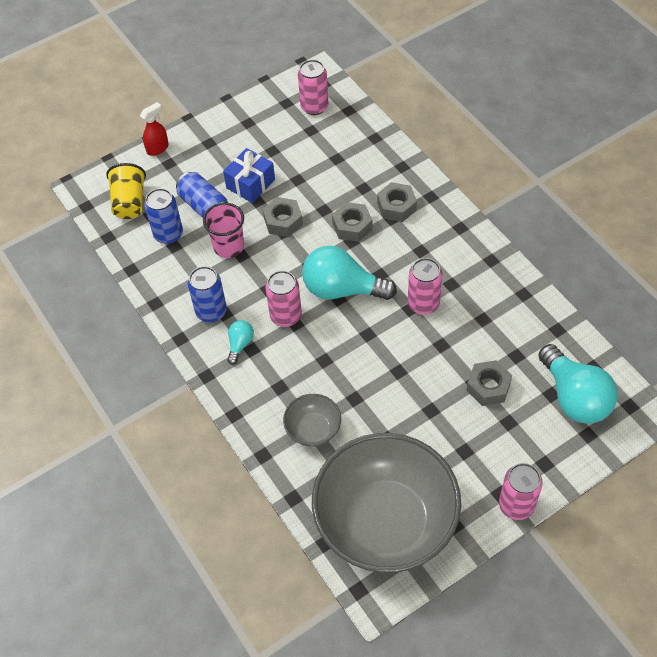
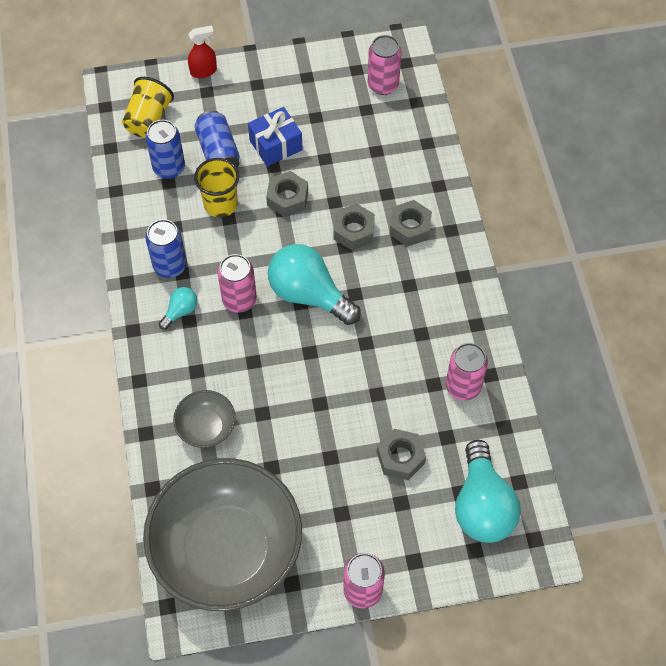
camera: 20 degrees right, 5 degrees up
pink cup [203,203,244,258] -> yellow cup [194,158,239,218]
pink can [408,258,442,315] -> pink can moved to [446,343,488,401]

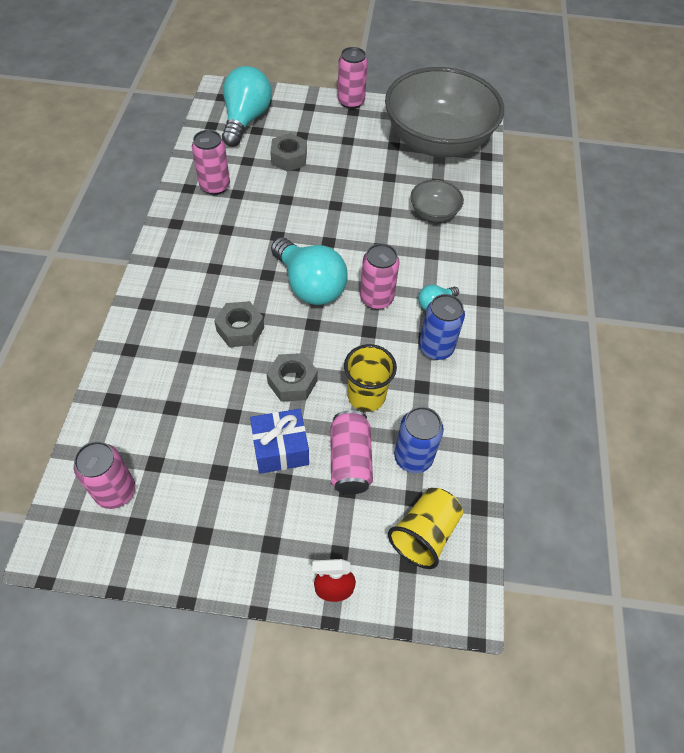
camera: 165 degrees left, 5 degrees down
blue can [194,111,240,168] -> pink can [330,410,373,494]
grey nut [389,200,432,247] -> none

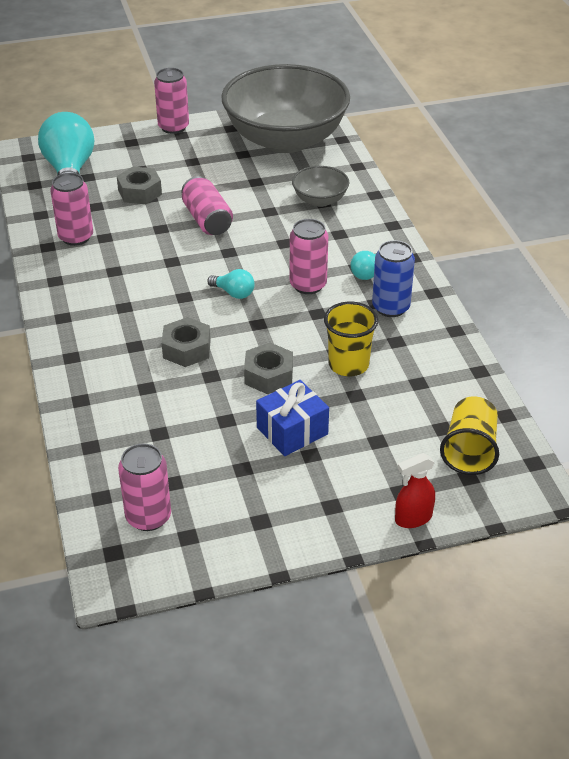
camera: 20 degrees left, 15 degrees down
turquoise light bulb [271,237,348,305] -> turquoise light bulb [207,269,255,299], size x0.47
pink can [330,410,373,494] -> pink can moved to [181,176,233,235]
blue can [394,407,444,473] -> none

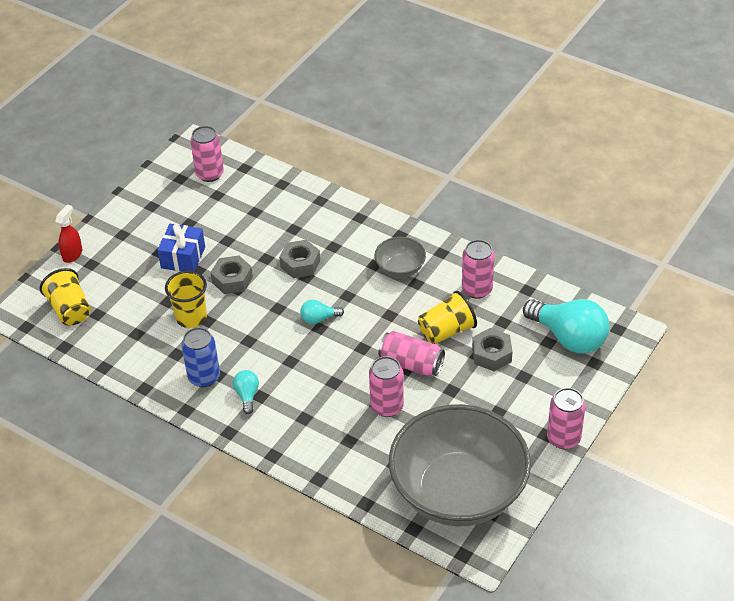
camera: 140 degrees right, 5 degrees up
pink can [290,219,328,294] -> pink can moved to [369,356,404,417]
grey bowl [292,166,349,207] -> grey bowl moved to [374,237,426,278]
none -> yellow cup [418,291,477,344]

